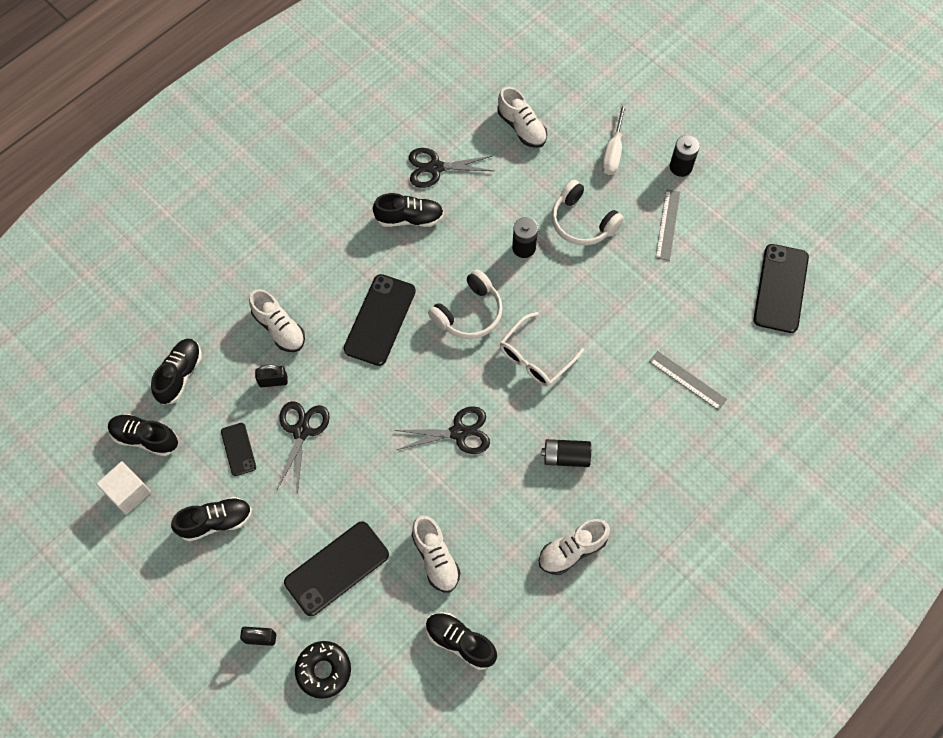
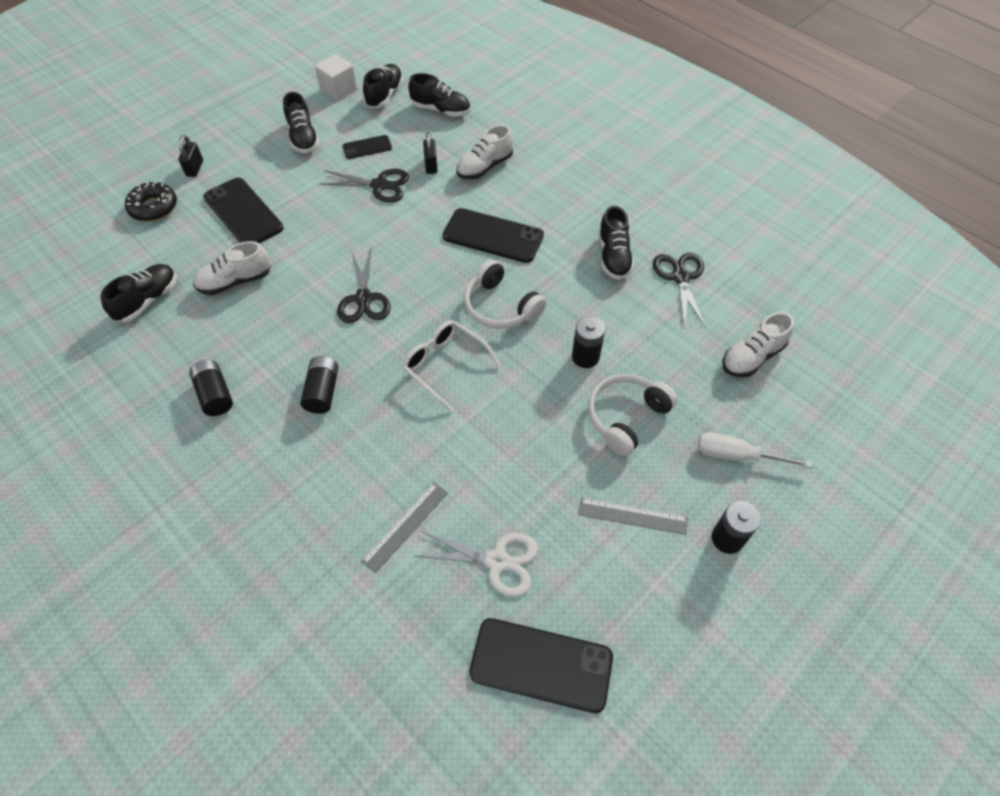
camera: 90 degrees right, 10 degrees down
white shoe [539,519,610,575] -> black battery [189,360,233,416]
none -> white scissors [415,531,538,597]

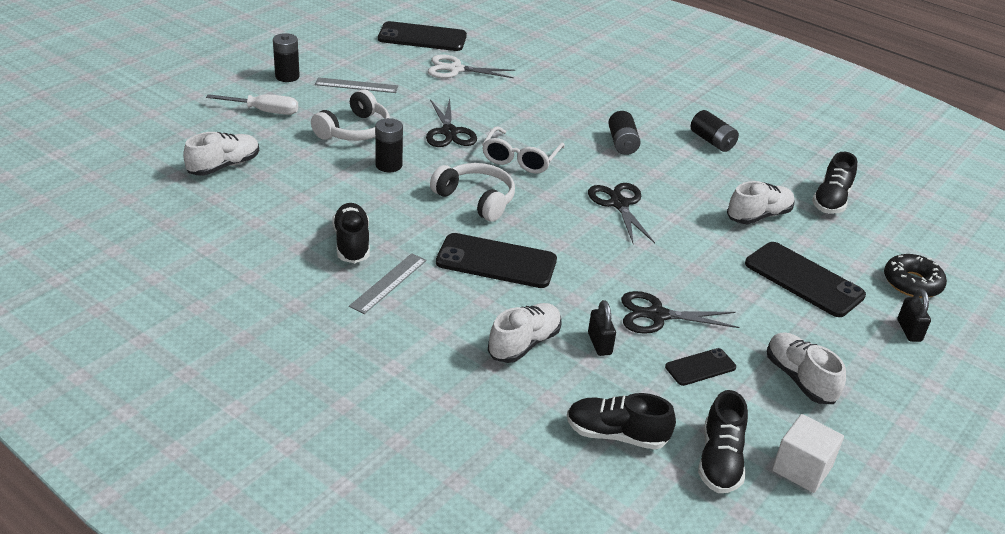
camera: 170 degrees right, 20 degrees down
black shoe [283,92,319,153] -> white shoe [767,332,846,404]
grey ruler [361,482,448,573] -> grey ruler moved to [349,253,427,314]
white glasses [402,320,501,412] -> white glasses turned 75 degrees clockwise [482,126,565,174]
black scissors [653,253,706,329] -> black scissors moved to [426,98,477,147]

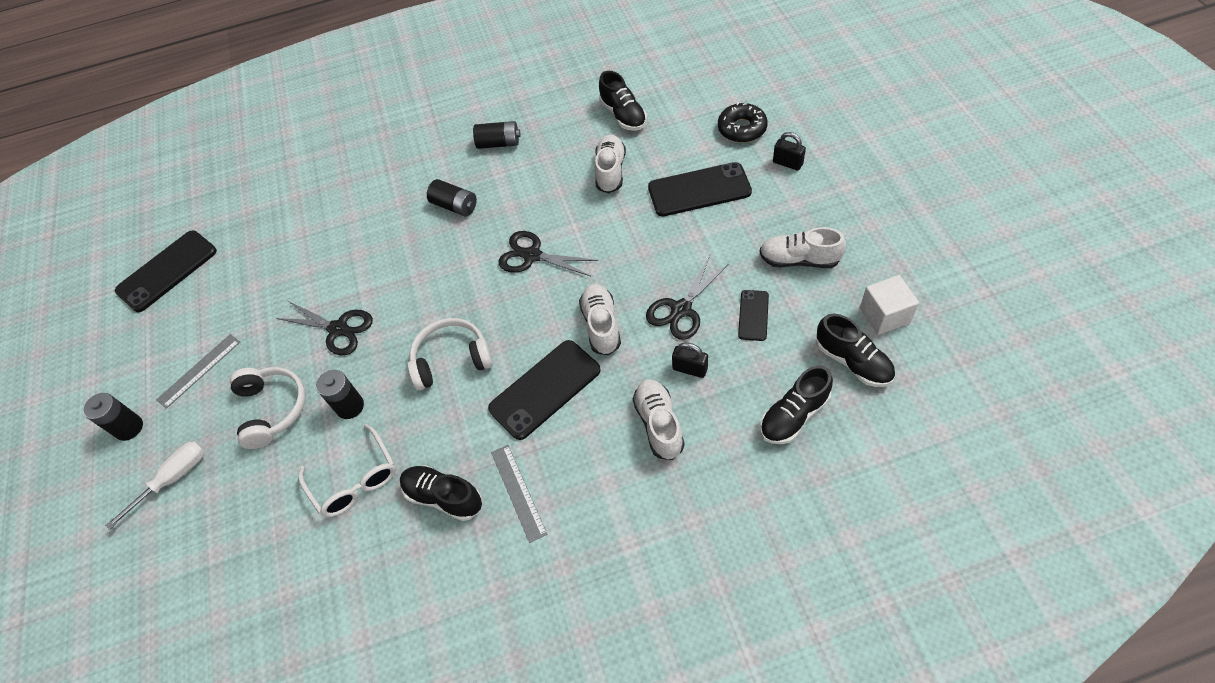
camera: 45 degrees left, 20 degrees up
white shoe [183,132,259,176] -> white shoe moved to [579,284,621,355]
white scissors [428,54,515,78] -> none
white glasses [482,126,565,174] -> white glasses moved to [298,424,396,517]

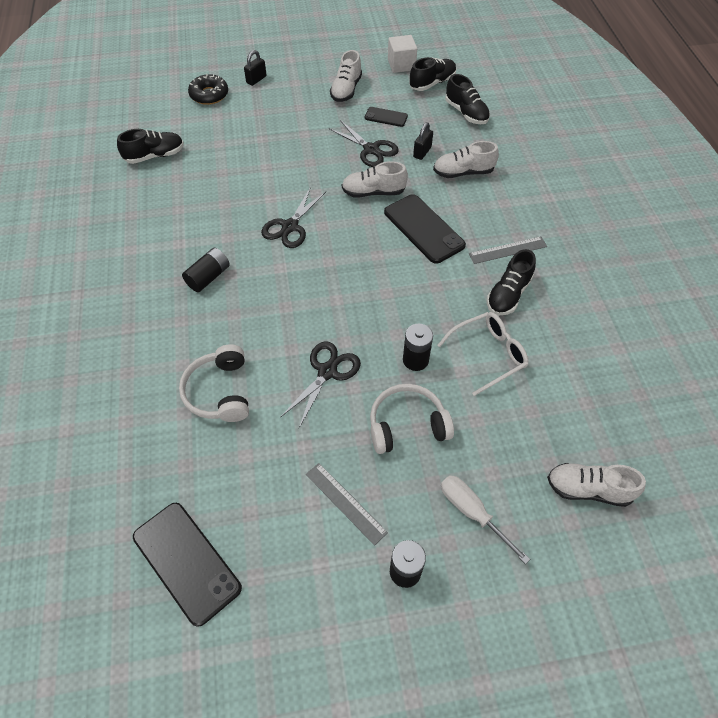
camera: 90 degrees left, 0 degrees up
white headphones [408,318,493,390] -> white headphones moved to [179,344,249,422]
black battery [473,121,521,149] -> none
white shoe [594,135,626,193] -> white shoe moved to [547,463,646,507]
black phone [648,162,752,216] -> none

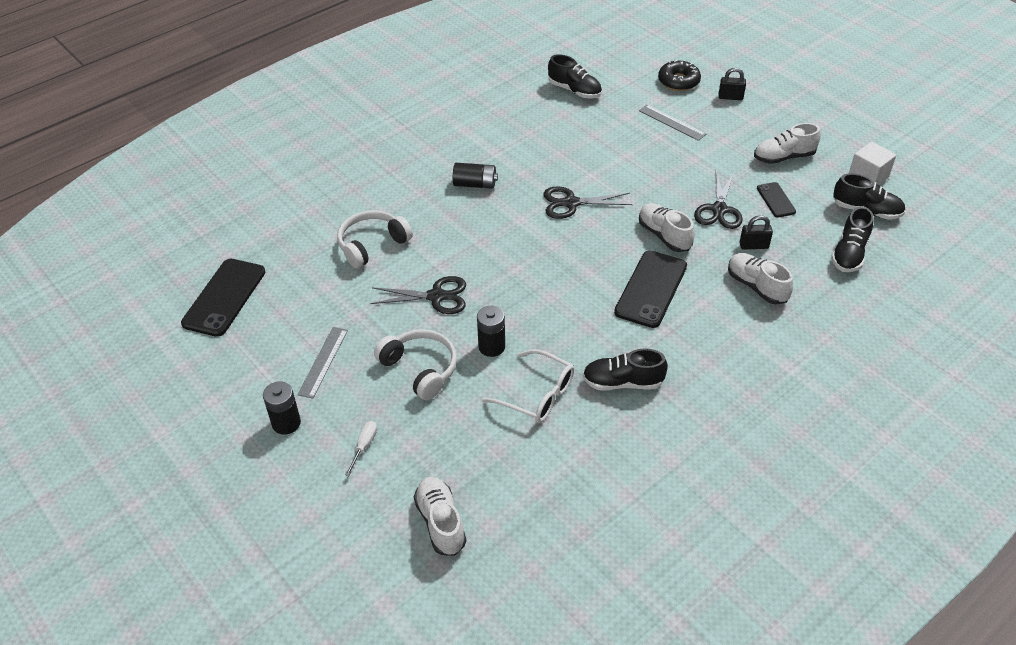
camera: 60 degrees right, 10 degrees down
white screwdriver [441,475,530,564] -> white screwdriver [345,421,377,476], size x0.62
grey ruler [469,236,547,264] -> grey ruler moved to [639,105,706,141]

